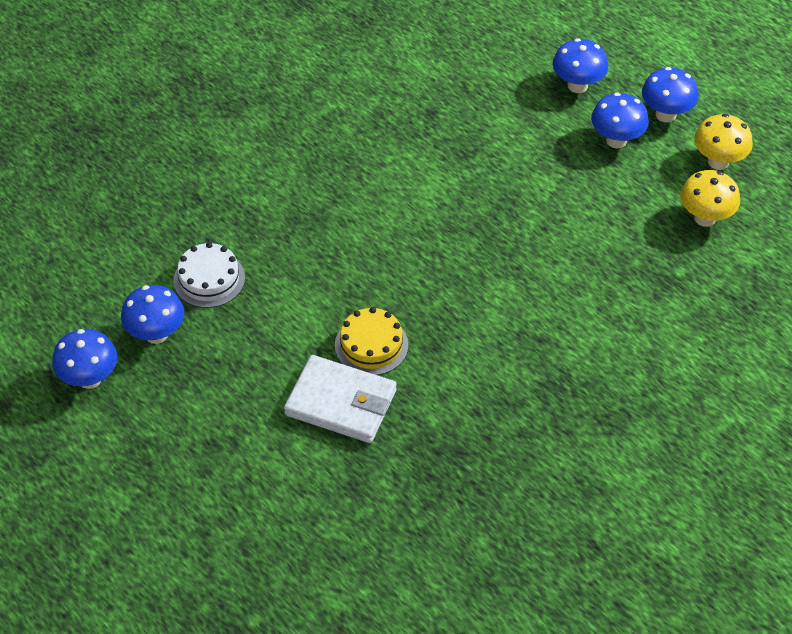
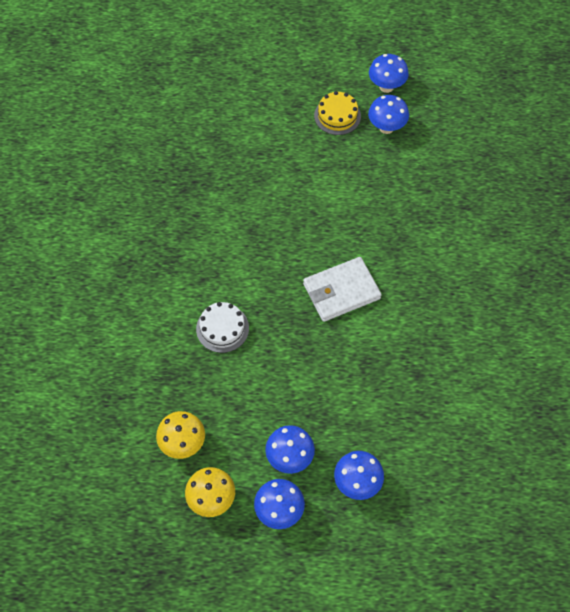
camera: 135 degrees right, 10 degrees up
white cake [173,242,245,308] -> white cake moved to [196,302,249,353]
white wallet [284,355,397,443] -> white wallet moved to [303,257,382,322]
yellow cake [335,307,408,375] -> yellow cake moved to [314,91,361,135]

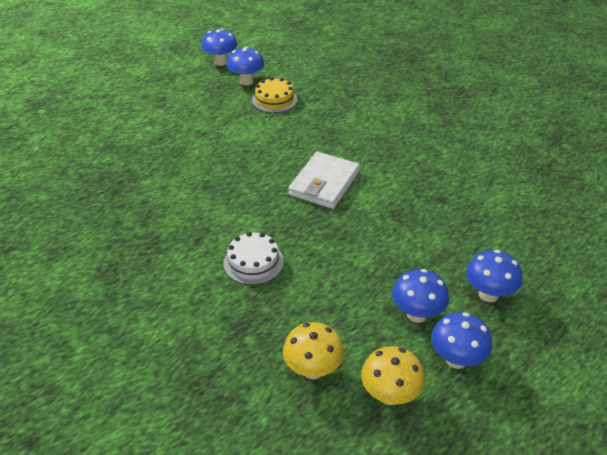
camera: 40 degrees left, 20 degrees down
yellow cake [314,91,361,135] -> yellow cake moved to [252,77,297,113]

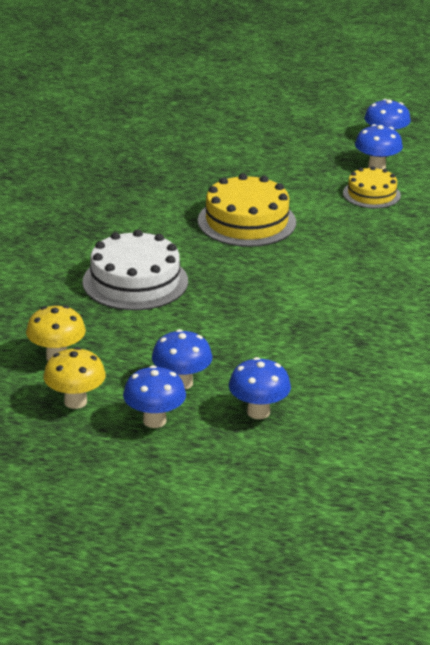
camera: 50 degrees right, 10 degrees down
white cake [224,232,284,285] -> white cake [82,229,188,310], size x1.65
white wallet [288,152,360,209] -> none
none -> yellow cake [198,173,296,247]

